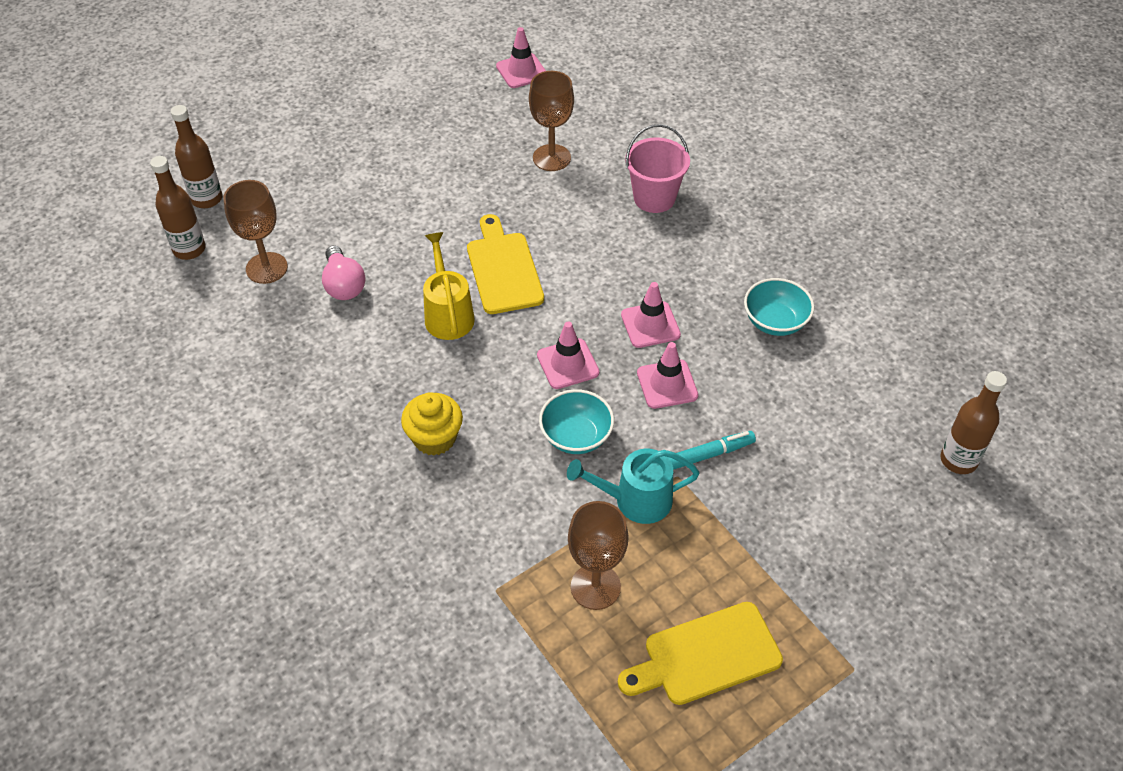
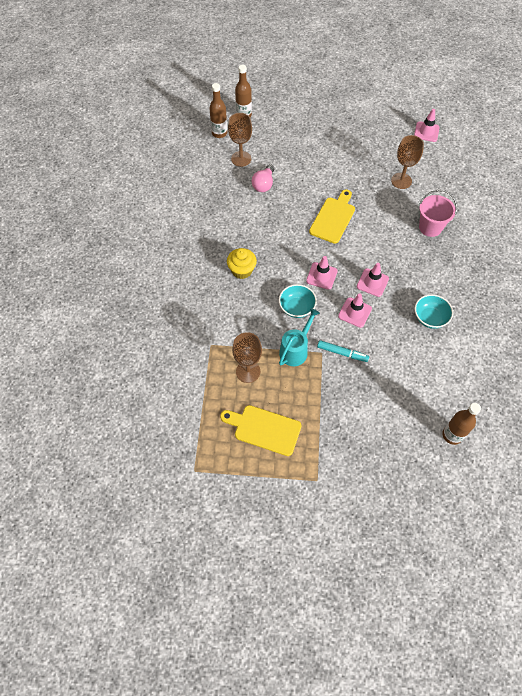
camera: 40 degrees right, 10 degrees up
yellow watering can [423,232,475,340] -> none
turquoise watering can [567,449,699,524] -> turquoise watering can turned 90 degrees clockwise [279,308,320,366]

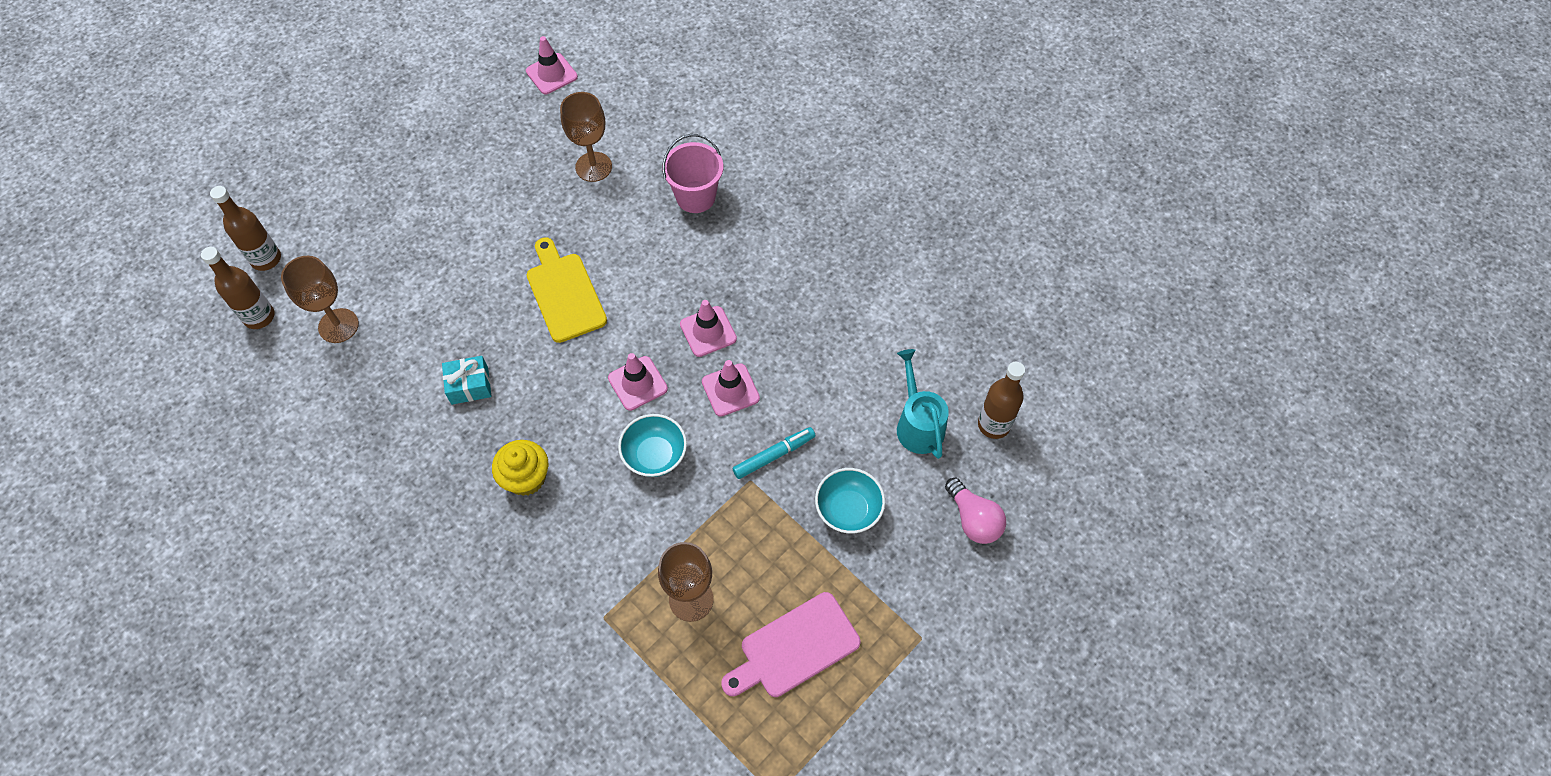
camera: 50 degrees left, 0 degrees up
yellow cutting board [220,405,302,456] -> pink cutting board [721,592,860,697]
pink light bulb [252,164,274,192] -> pink light bulb moved to [945,478,1006,544]
turquoise watering can [279,308,320,366] -> turquoise watering can moved to [897,349,949,459]
turquoise bowl [415,294,453,329] -> turquoise bowl moved to [815,468,885,534]
none -> turquoise gift [442,356,491,405]

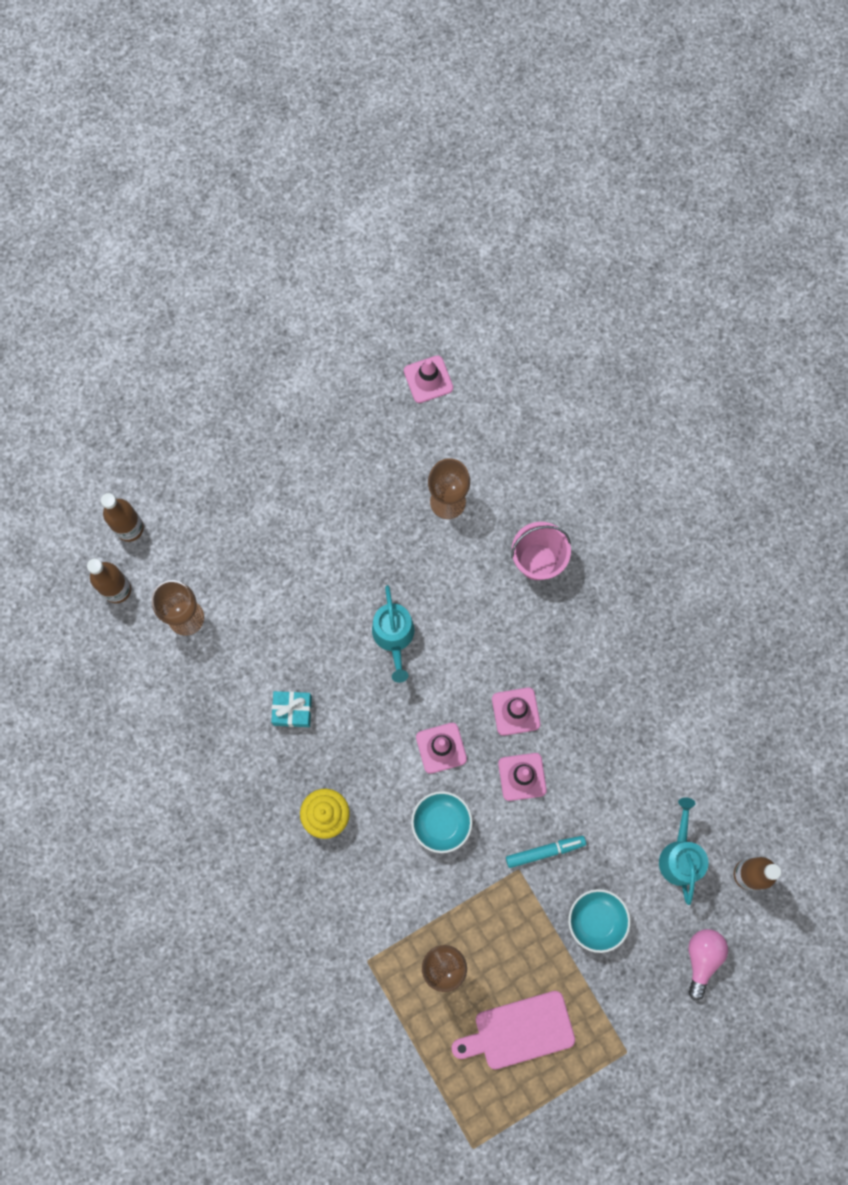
camera: 15 degrees right, 15 degrees up
yellow cutting board [527,237,607,343] -> turquoise watering can [372,585,414,683]
pink light bulb [945,478,1006,544] -> pink light bulb turned 150 degrees counterclockwise [688,929,728,1000]

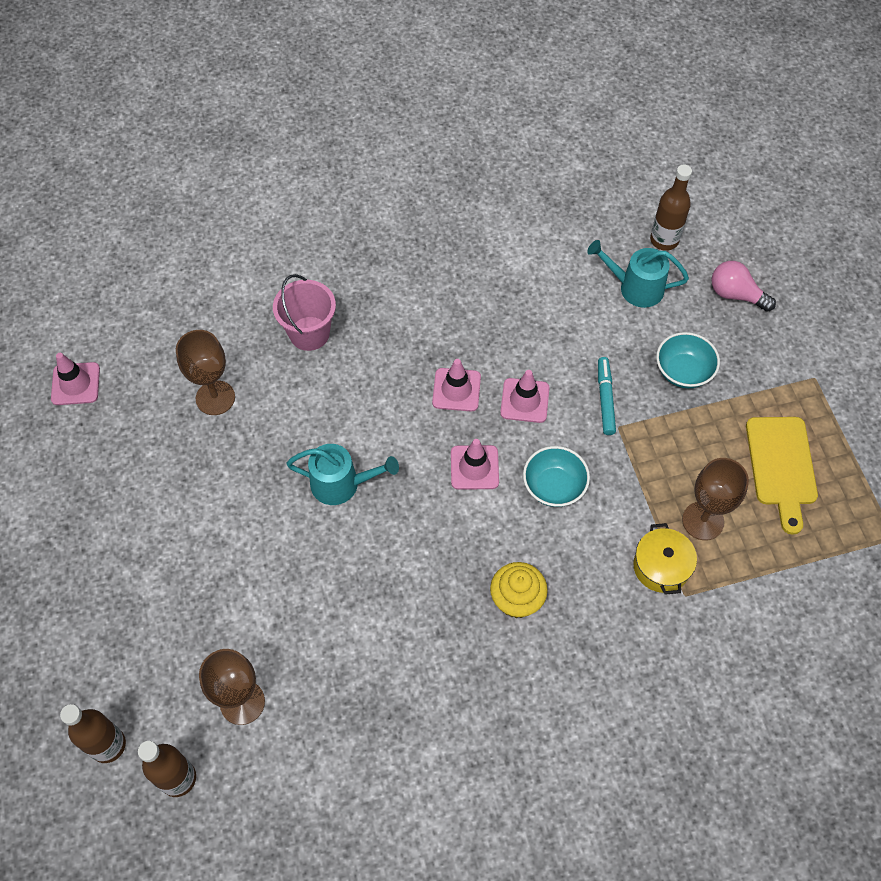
camera: 75 degrees left, 15 degrees down
turquoise gift [271,691,312,727] -> none
pink cutting board [452,991,575,1069] -> yellow cutting board [746,417,818,535]
none -> yellow pot [633,523,697,595]

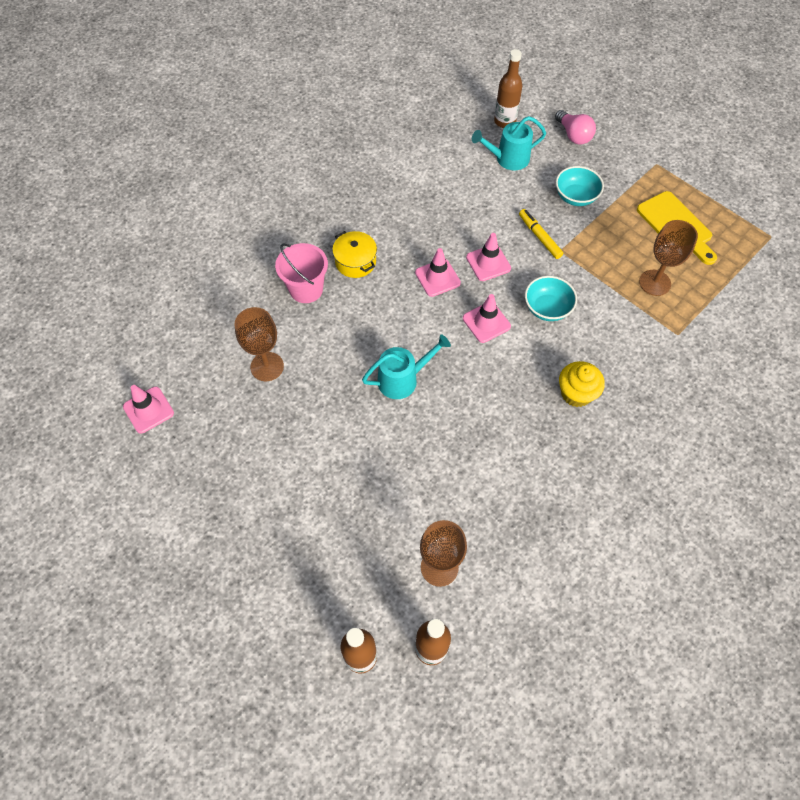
camera: 30 degrees left, 0 degrees up
turquoise marker [598,357,616,435] -> yellow marker [519,209,563,259]
yellow pot [633,523,697,595] -> yellow pot moved to [332,231,377,278]
pink light bulb [711,261,776,312] -> pink light bulb turned 120 degrees counterclockwise [555,110,596,145]

